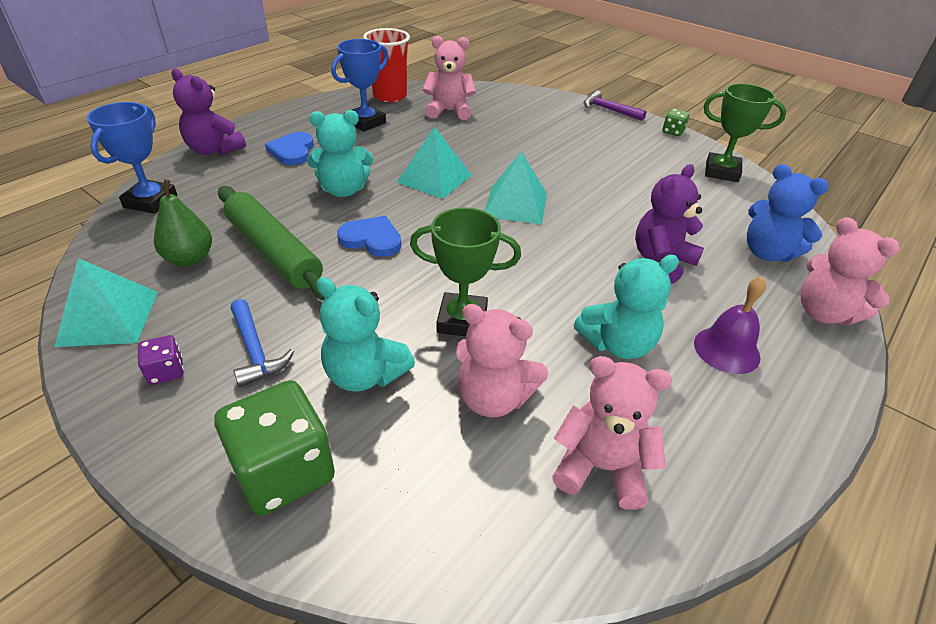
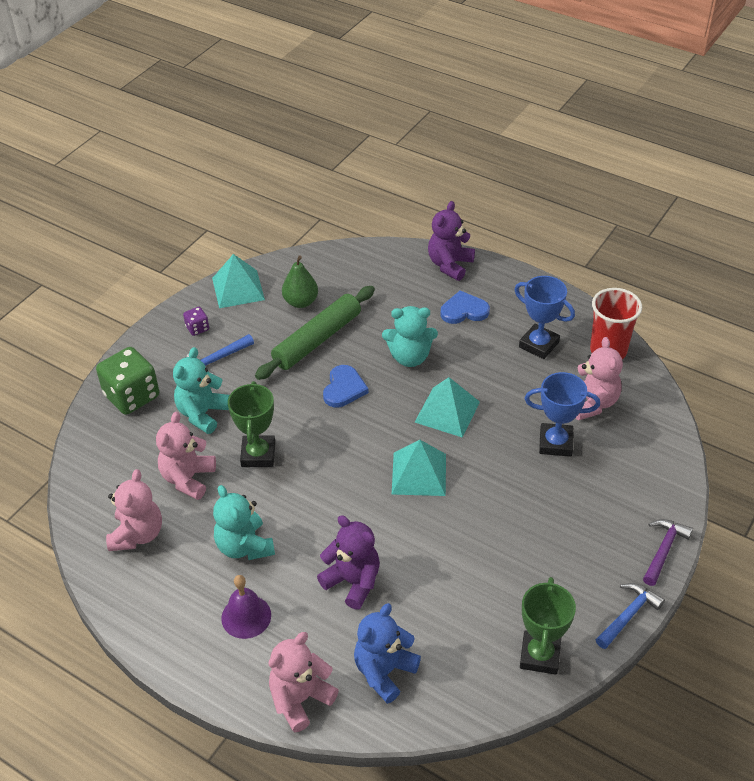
camera: 85 degrees right, 5 degrees up
blue trophy [87,102,177,214] -> blue trophy moved to [524,372,600,457]
turquoise teddy bear [307,110,374,197] -> turquoise teddy bear turned 75 degrees counterclockwise [382,306,438,367]
green dice [662,109,689,136] -> blue hammer [596,583,665,649]

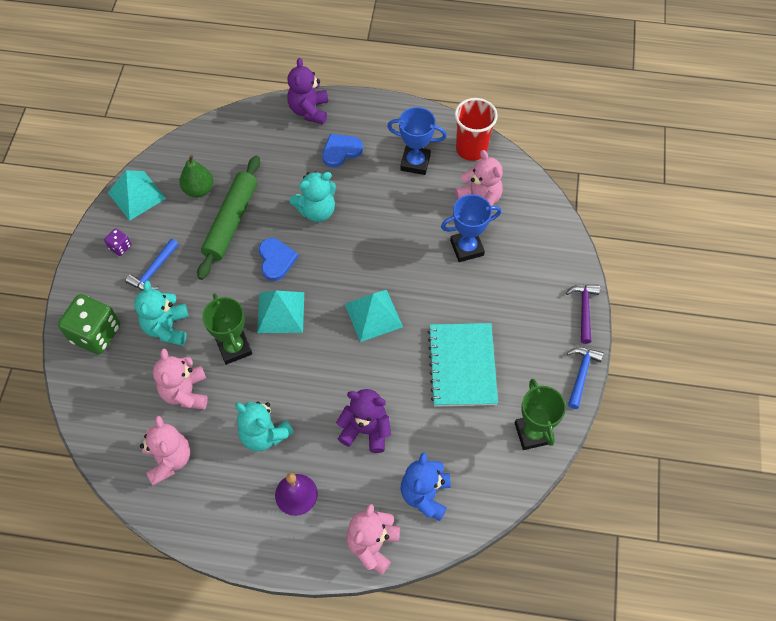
camera: 25 degrees left, 15 degrees up
turquoise pyramid [415,377,480,437] -> turquoise pyramid moved to [257,291,304,333]
none -> turquoise notebook [428,323,498,407]

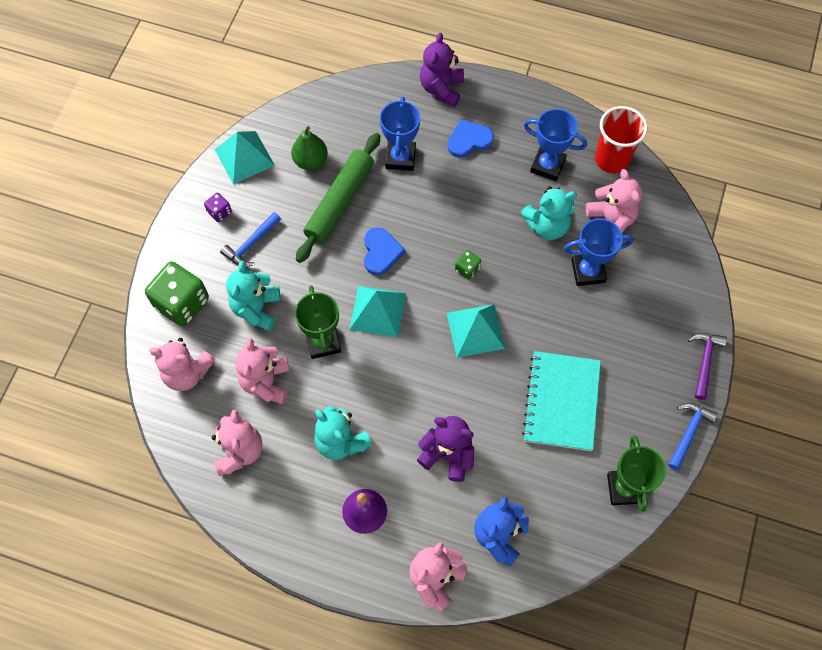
camera: 10 degrees right, 5 degrees up
turquoise teddy bear [290,171,336,222] -> turquoise teddy bear moved to [520,186,577,240]
none -> pink teddy bear [149,338,215,391]
none -> blue trophy [380,97,420,171]
none -> green dice [455,250,481,280]

